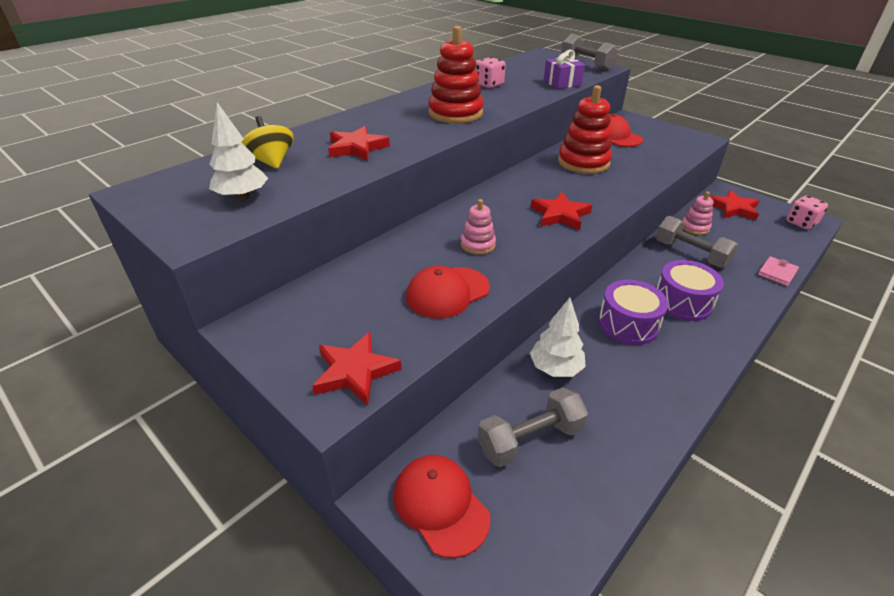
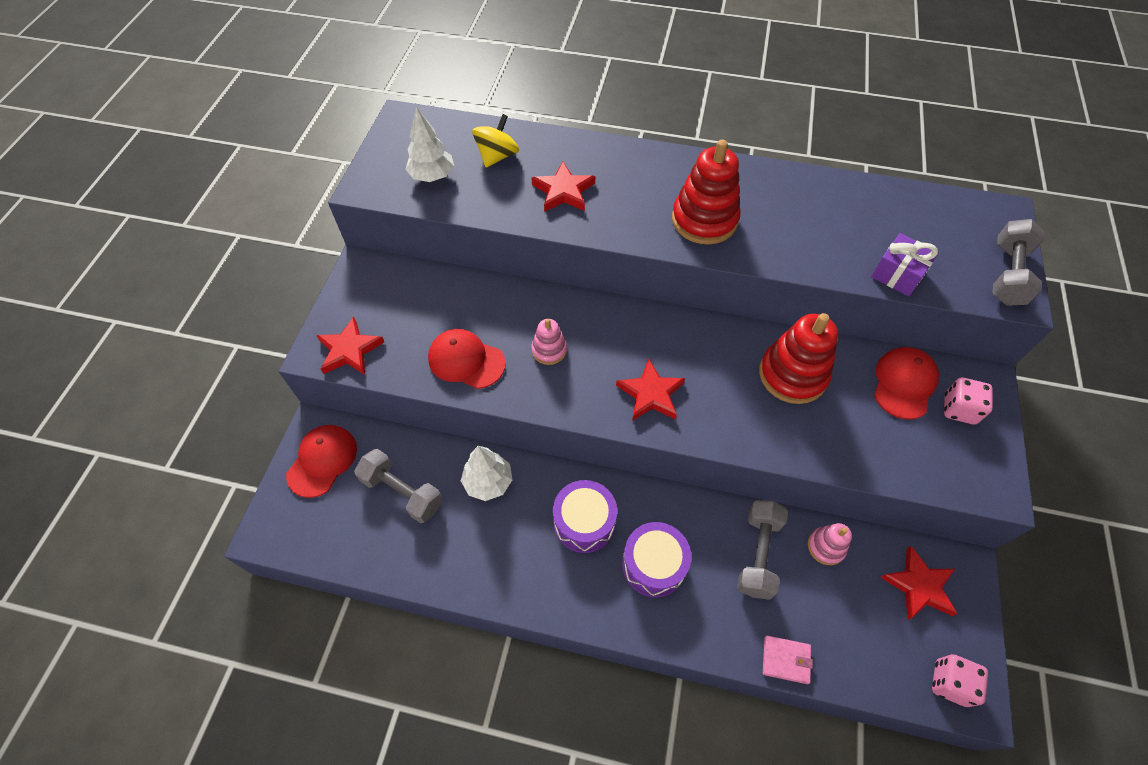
camera: 60 degrees right, 20 degrees up
pink dice [475,57,506,88] -> pink dice moved to [944,378,993,425]

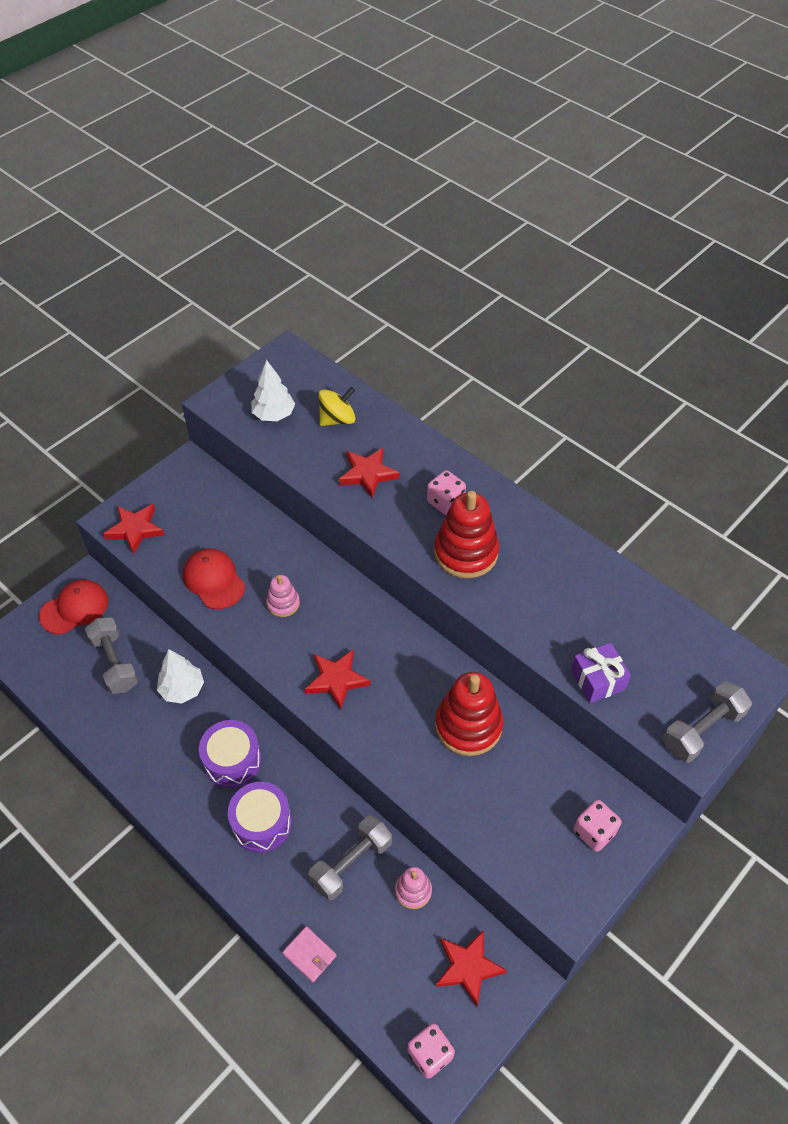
camera: 30 degrees right, 5 degrees down
red cap [874,347,939,419] -> none
none -> pink dice [427,470,466,515]

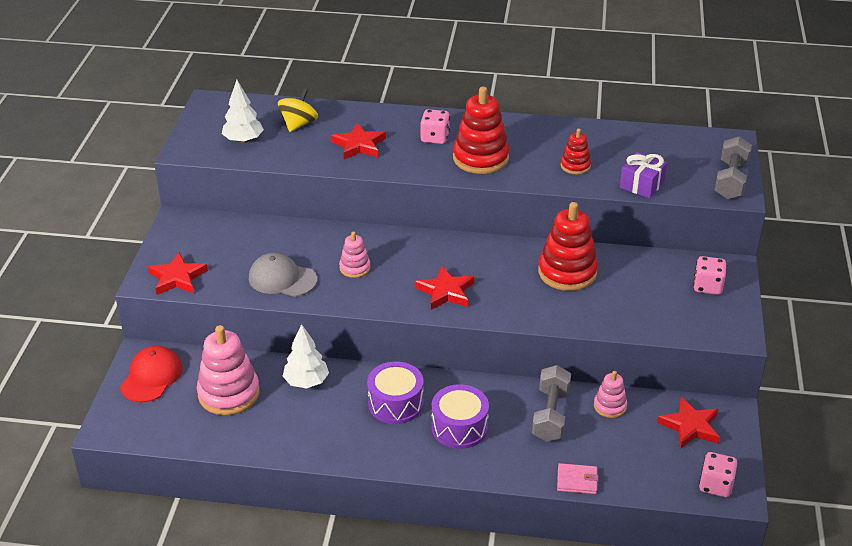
camera: 35 degrees left, 15 degrees down
grey dumbbell [85,617,138,694] -> pink stacking toy [197,325,260,415]
red cap [183,548,245,609] -> grey cap [249,253,317,297]
none -> red stacking toy [561,128,591,174]

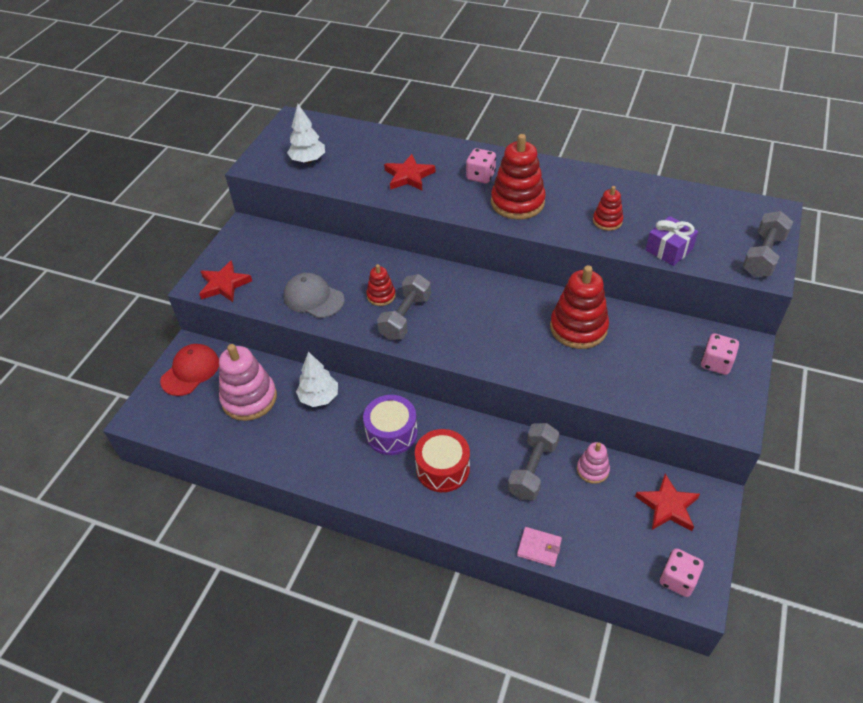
camera: 15 degrees right, 10 degrees up
yellow spinning top [278,88,318,132] -> none
pink stacking toy [339,232,371,278] -> red stacking toy [366,264,396,306]
red star [415,266,474,310] -> none
purple drum [431,384,489,449] -> red drum [415,429,470,492]
none -> grey dumbbell [377,274,431,340]

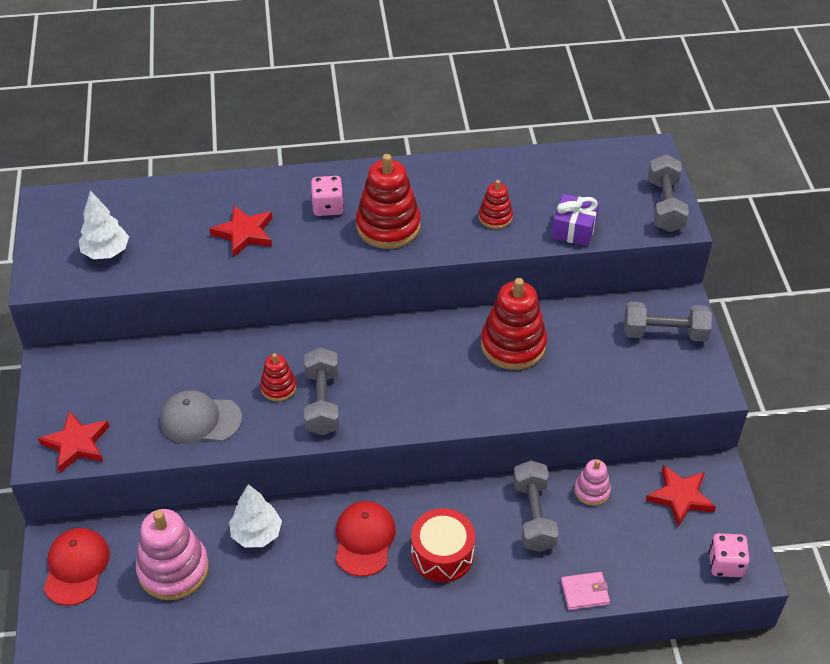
camera: 30 degrees left, 0 degrees up
purple drum [363,395,418,455] -> red cap [336,501,396,577]
pink dice [701,333,739,375] -> grey dumbbell [624,302,712,342]

